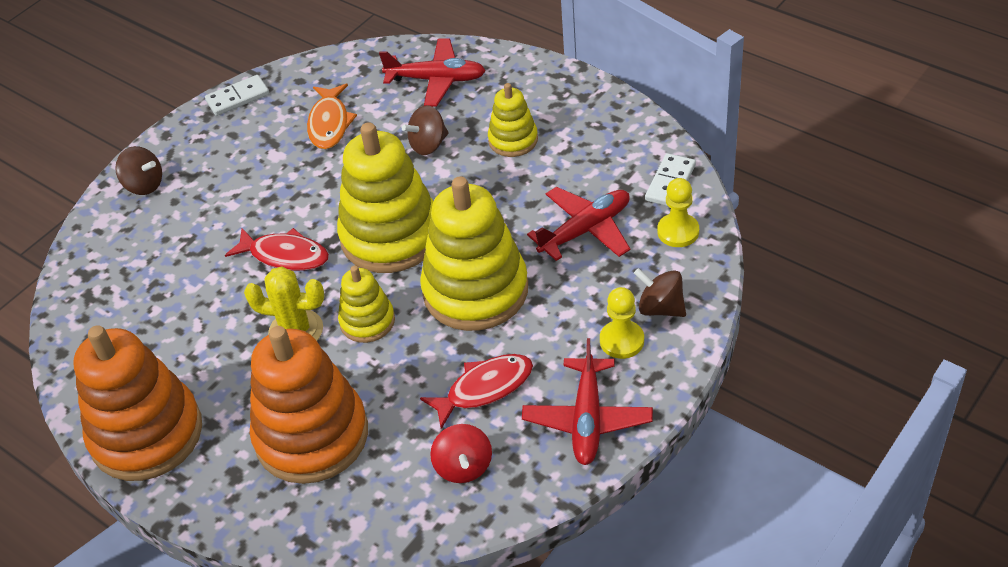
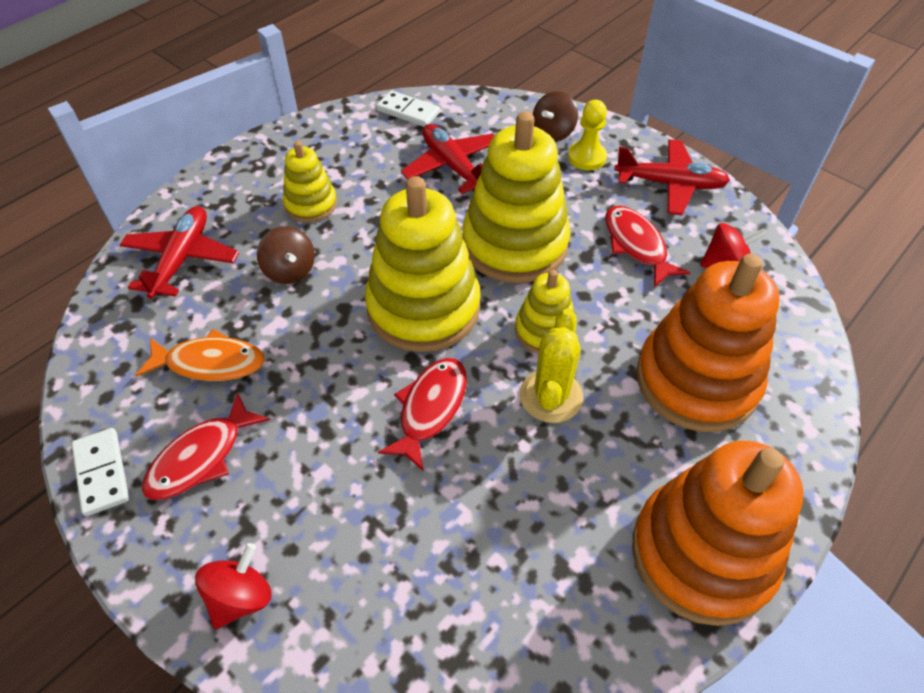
camera: 90 degrees left, 5 degrees up
brown spinning top [115,146,162,195] -> red spinning top [195,543,271,629]
yellow pawn [657,178,699,247] -> none
none -> red fish [142,392,270,500]

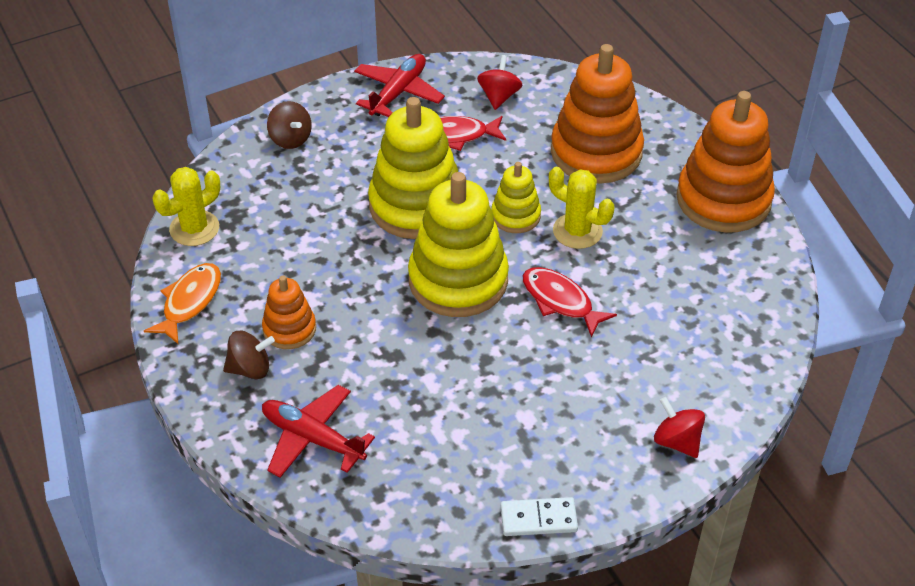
camera: 70 degrees left, 5 degrees down
orange fish [136,329,265,381] -> orange fish moved to [144,263,221,344]
red fish [142,392,270,500] -> none
brown spinning top [257,226,315,284] -> brown spinning top moved to [223,330,275,379]
yellow stacking toy [283,141,337,222] -> orange stacking toy [262,275,316,349]
white domino [376,91,440,127] -> yellow cactus [153,167,220,246]
red plane [401,124,494,194] -> none
yellow pawn [568,100,607,170] -> none

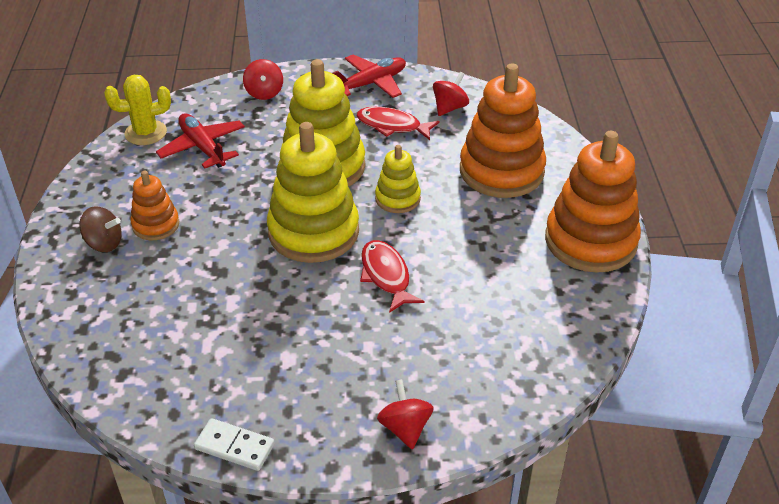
camera: 25 degrees right, 5 degrees down
orange fish [144,263,221,344] -> none
red plane [262,385,375,478] -> red plane moved to [156,113,245,169]
brown spinning top [267,101,312,149] -> red spinning top [243,59,283,100]
yellow cactus [549,167,615,249] -> none

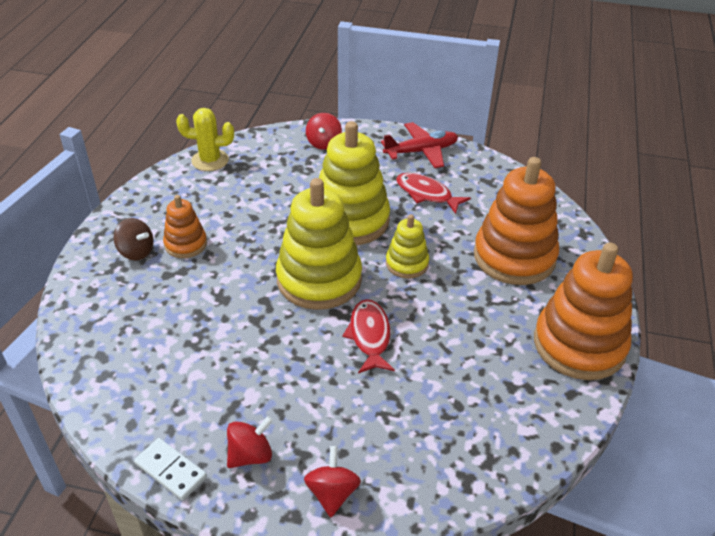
camera: 15 degrees right, 0 degrees up
red plane [156,113,245,169] -> none
red spinning top [433,72,469,116] -> red spinning top moved to [227,416,273,468]

